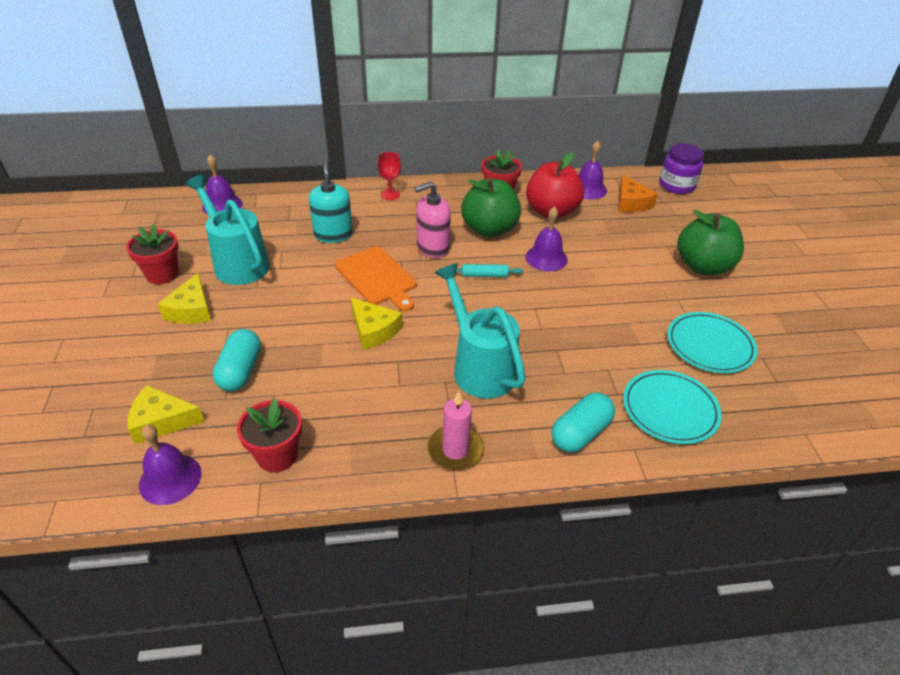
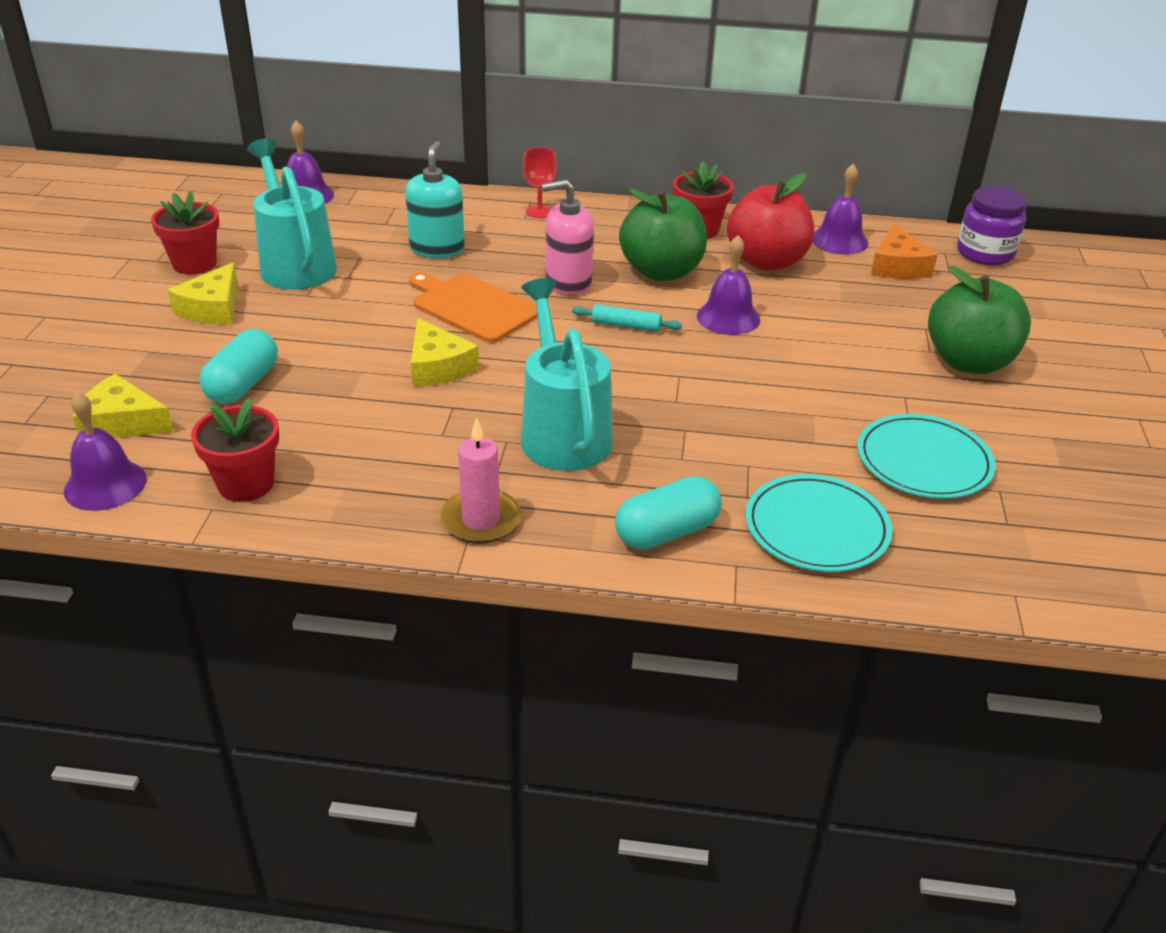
camera: 15 degrees right, 5 degrees down
orange cutting board [335,246,416,311] -> orange cutting board turned 150 degrees clockwise [409,272,538,343]

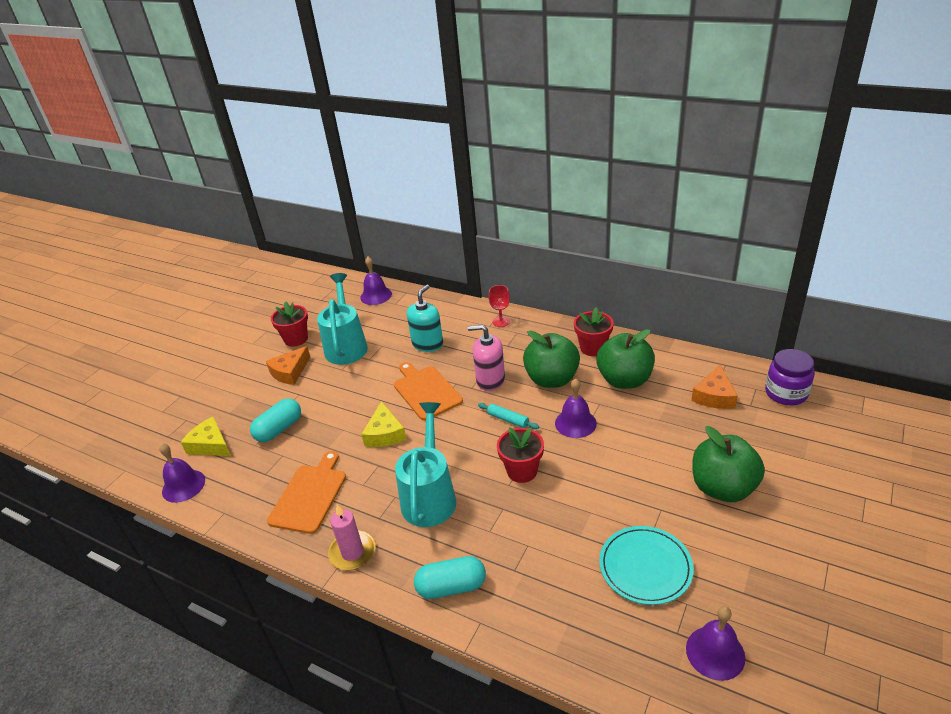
camera: 25 degrees right, 0 degrees up
yellow cheese [168,263,238,324] -> orange cheese [266,346,310,385]
red flower pot [191,398,279,502] -> red flower pot moved to [497,427,544,483]
red apple [727,173,815,271] -> green apple [596,329,655,389]
turquoise plate [745,474,892,572] -> none
purple bell [813,164,868,255] -> purple bell moved to [686,606,745,681]
none -> orange cutting board [267,451,346,534]

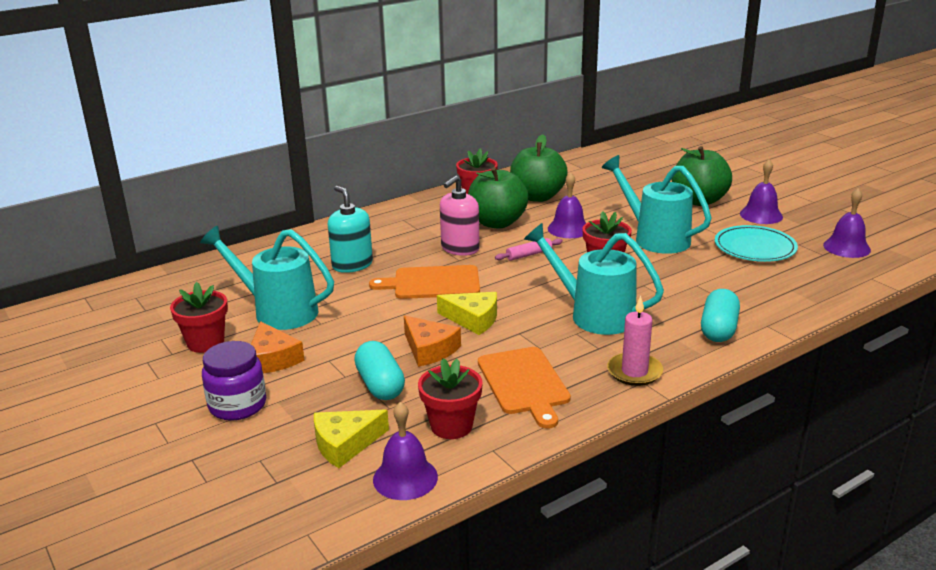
camera: 65 degrees left, 10 degrees down
orange cutting board [267,451,346,534] -> orange cutting board turned 150 degrees counterclockwise [478,347,571,429]
purple bell [360,257,392,305] -> purple bell moved to [740,159,783,224]
turquoise rolling pin [478,403,539,429] -> pink rolling pin [495,238,563,261]
red goblet [489,285,510,327] -> none
orange cheese [691,365,738,409] -> orange cheese moved to [404,315,461,367]
purple jar [765,349,815,405] -> purple jar moved to [202,341,266,421]
none -> red flower pot [418,358,483,439]
none -> turquoise watering can [602,155,712,254]

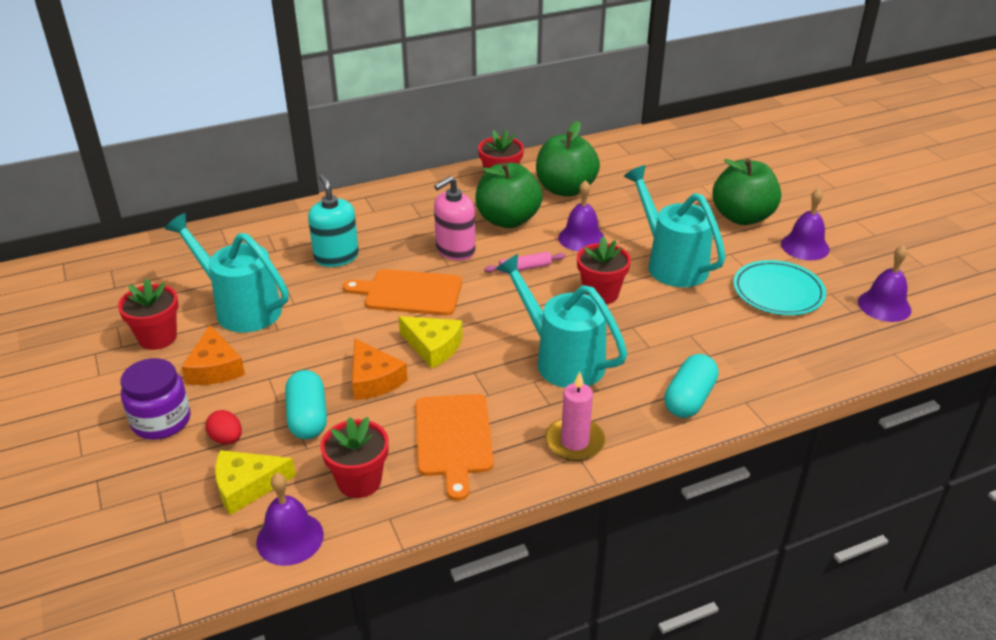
camera: 10 degrees right, 10 degrees up
none -> red egg [205,410,242,445]

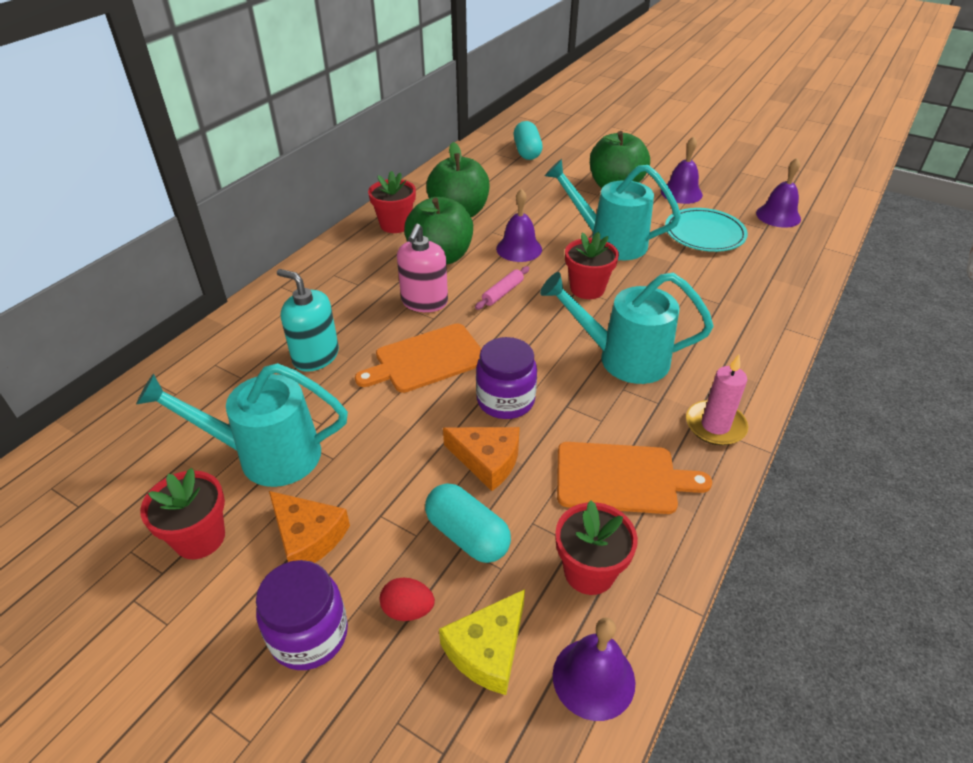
camera: 35 degrees left, 5 degrees up
yellow cheese [398,316,463,369] -> purple jar [476,337,537,419]
orange cutting board [415,394,494,501] -> orange cutting board turned 45 degrees counterclockwise [557,442,712,514]
turquoise capsule [664,354,719,418] -> turquoise capsule moved to [514,121,543,160]

